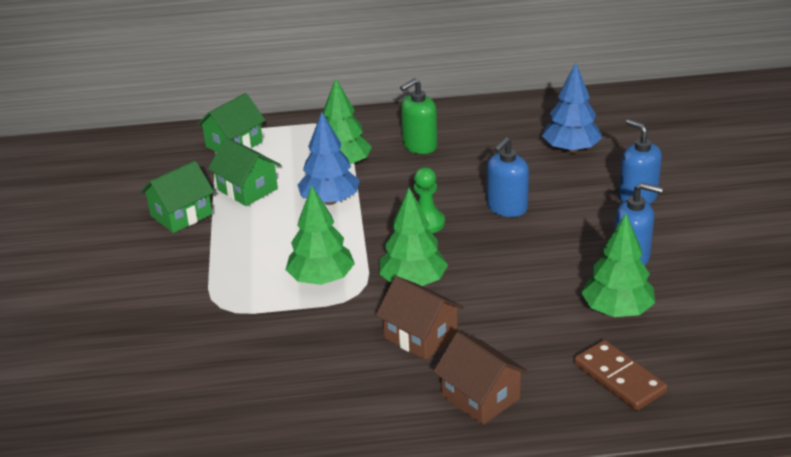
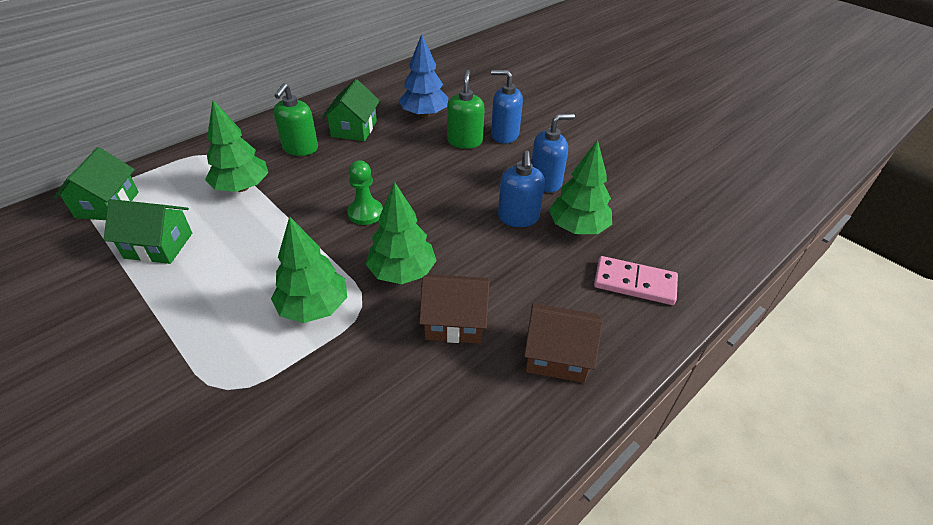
camera: 40 degrees left, 10 degrees up
green house [140,161,214,233] -> green house moved to [322,79,380,141]
blue tree [298,112,360,205] -> none
blue soap dispenser [487,137,529,217] -> blue soap dispenser moved to [498,151,545,227]
brown domino [574,340,668,411] -> pink domino [594,256,678,305]
none -> green soap dispenser [447,70,485,149]

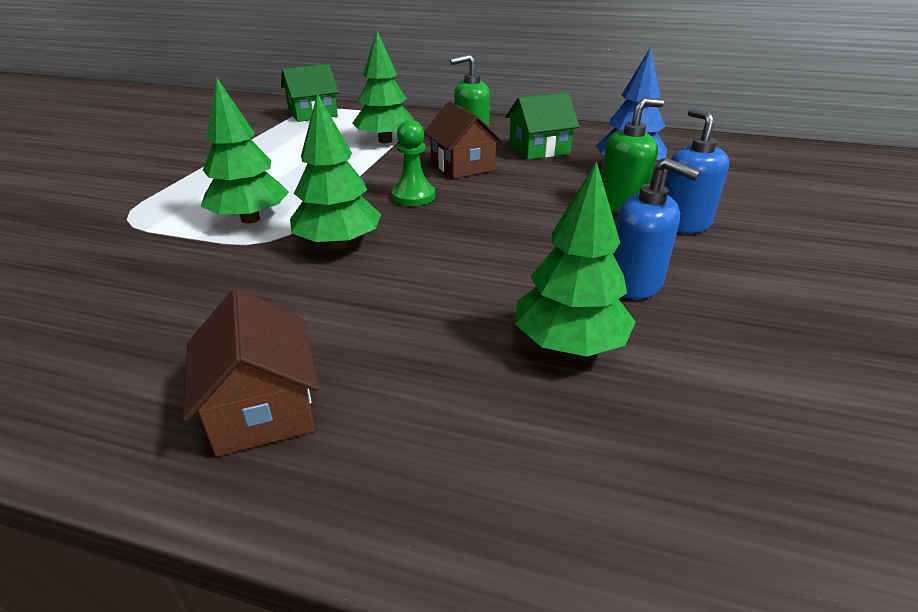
camera: 60 degrees right, 10 degrees down
green house [104,199,192,264] -> none
brown house [419,274,489,344] -> brown house moved to [424,101,503,179]
blue soap dispenser [498,151,545,227] -> none
pink domino [594,256,678,305] -> none

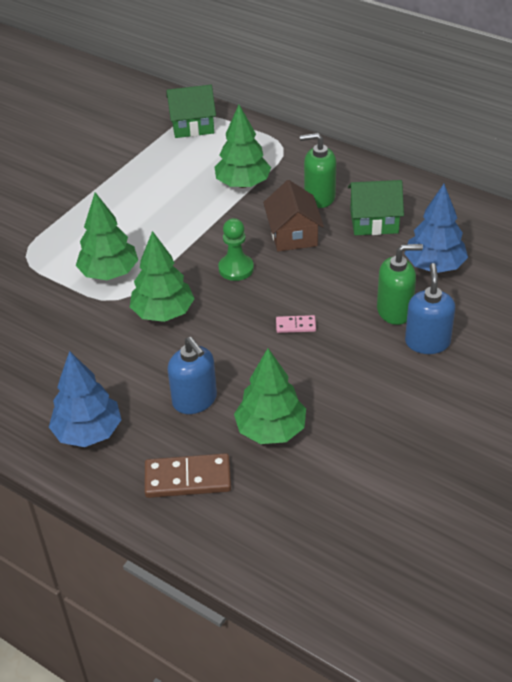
camera: 20 degrees right, 10 degrees up
brown house [183,288,319,457] -> blue tree [49,351,121,447]
blue soap dispenser [613,158,701,299] -> blue soap dispenser moved to [168,337,217,414]
none -> brown domino [145,453,231,498]
none -> pink domino [276,315,316,333]

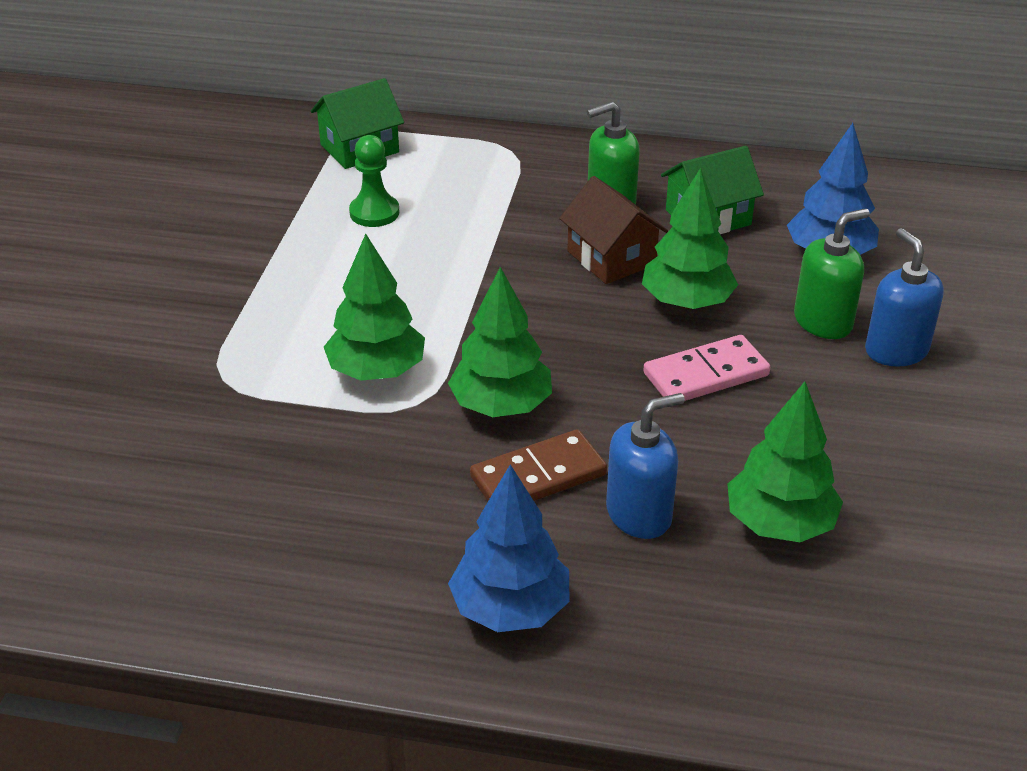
camera: 25 degrees left, 5 degrees down
brown domino [145,453,231,498] -> brown domino moved to [470,429,607,501]
blue soap dispenser [168,337,217,414] -> blue soap dispenser turned 60 degrees counterclockwise [606,393,685,539]
green tree [215,105,271,188] -> green tree moved to [642,168,738,309]
green pawn [218,218,254,281] -> green pawn moved to [349,135,399,227]
pink domino [276,315,316,333] -> pink domino [643,335,770,401], size x1.90

